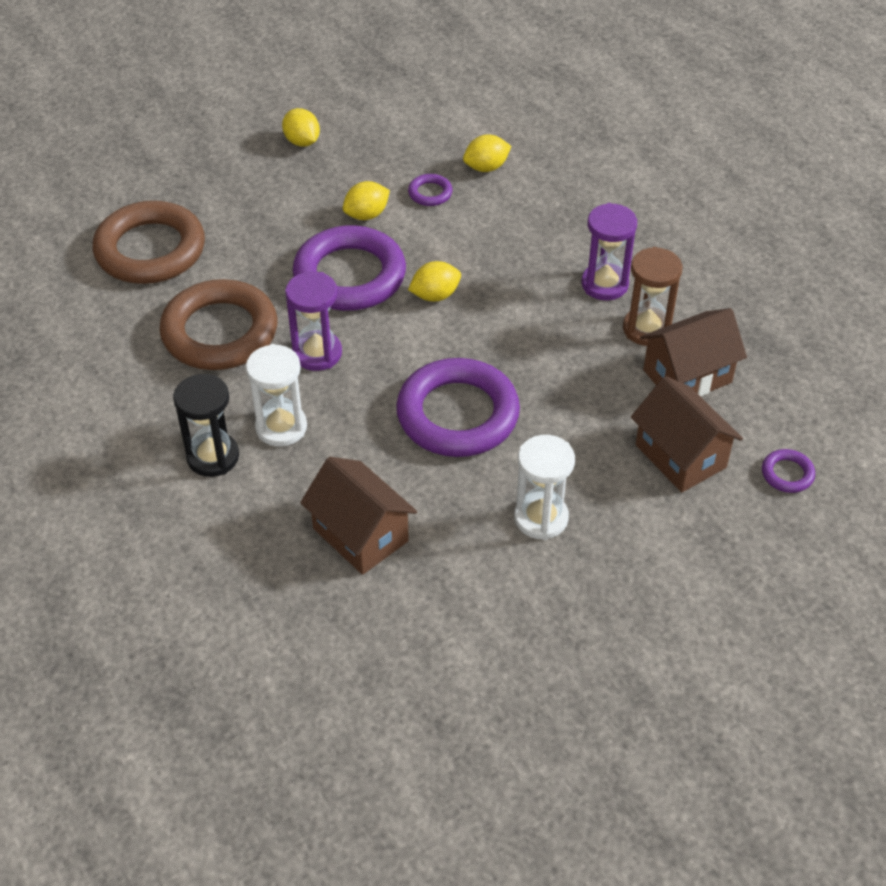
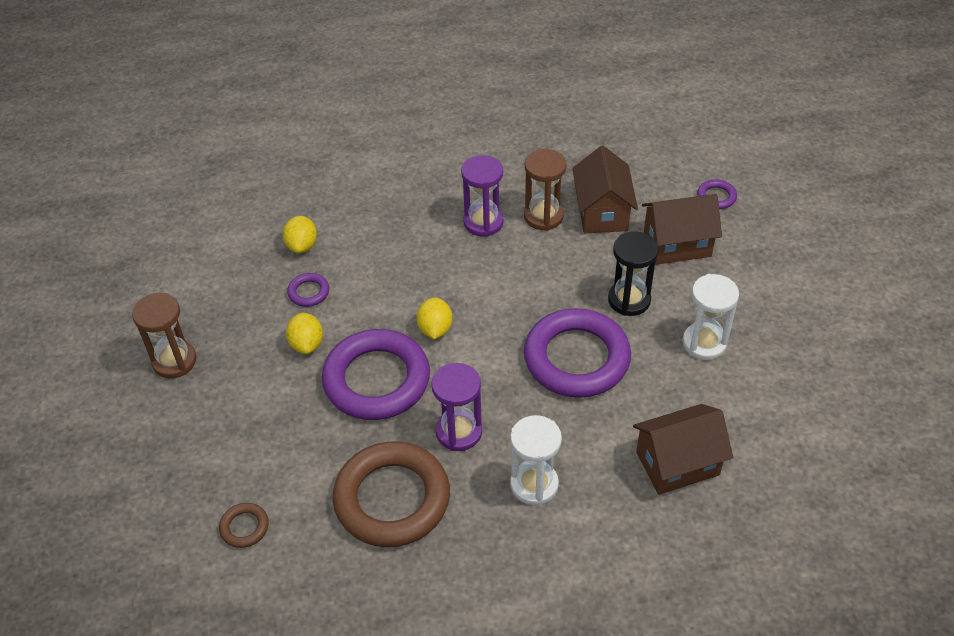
camera: 65 degrees left, 0 degrees up
brown ring [93,201,205,284] -> brown ring [219,503,269,548], size x0.42
black hourglass [173,374,239,477] -> black hourglass moved to [608,231,659,316]
yellow lemon [282,108,320,147] -> brown hourglass [132,293,197,378]

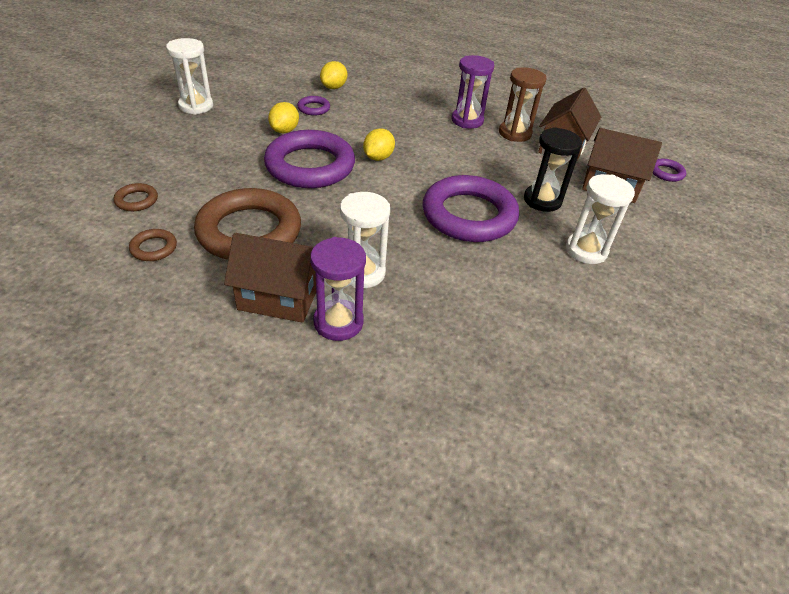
camera: 25 degrees right, 5 degrees down
brown hourglass [132,293,197,378] -> white hourglass [166,38,213,115]
purple hourglass [431,363,482,451] -> purple hourglass moved to [310,237,366,341]
brown house [633,404,733,495] -> brown house moved to [224,233,316,323]
none -> brown ring [129,229,177,261]

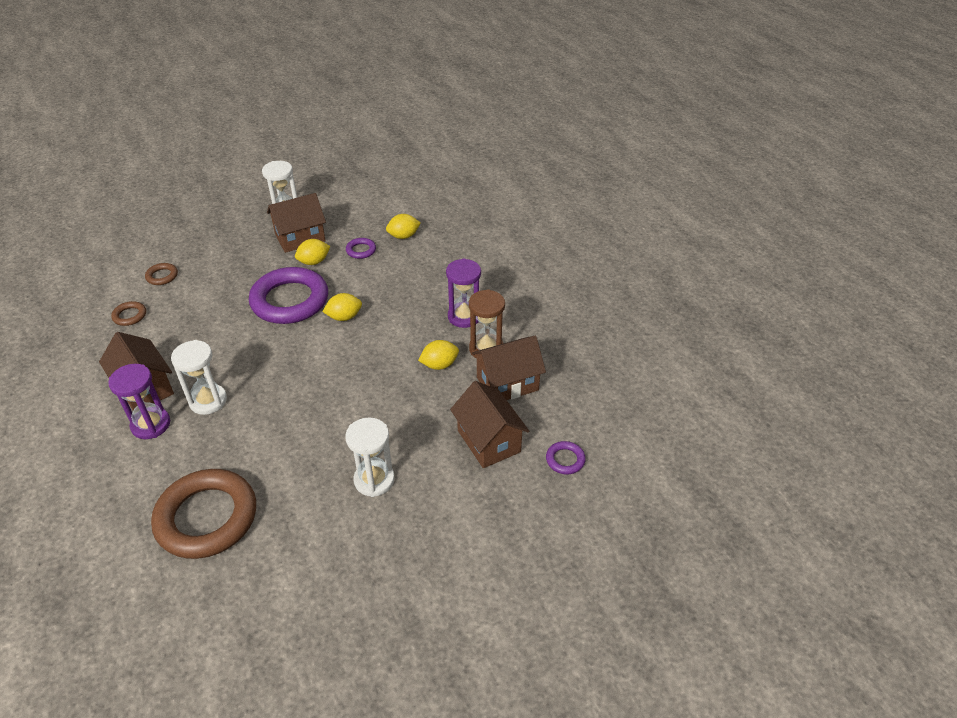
camera: 45 degrees right, 0 degrees up
brown ring [194,188,301,260] -> brown ring moved to [151,469,256,559]
purple ring [422,175,519,242] -> none
black hourglass [524,127,582,212] -> none
none -> brown house [267,193,326,253]
none -> yellow lemon [418,340,459,370]

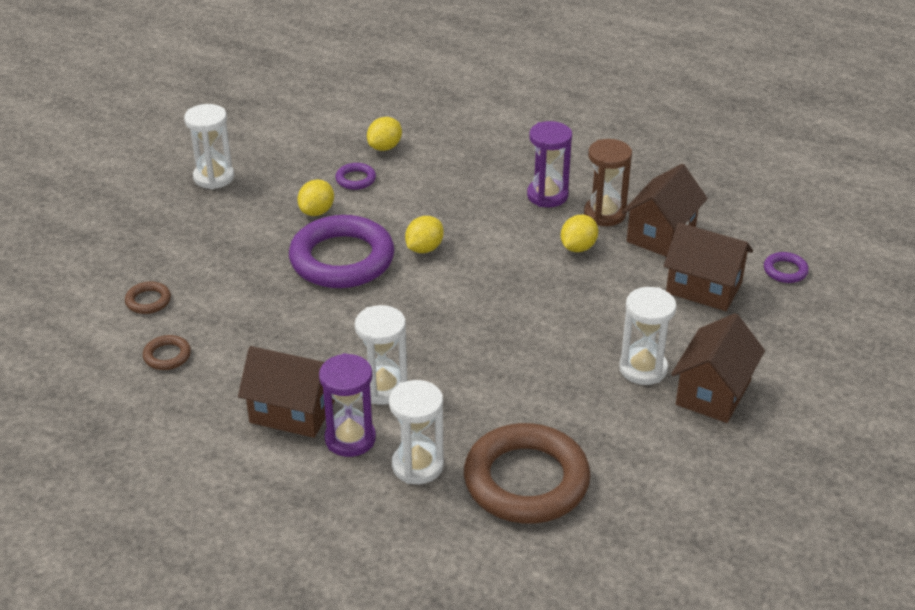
camera: 35 degrees left, 5 degrees down
brown house [267,193,326,253] -> brown house moved to [671,313,765,423]
none -> white hourglass [389,380,444,484]

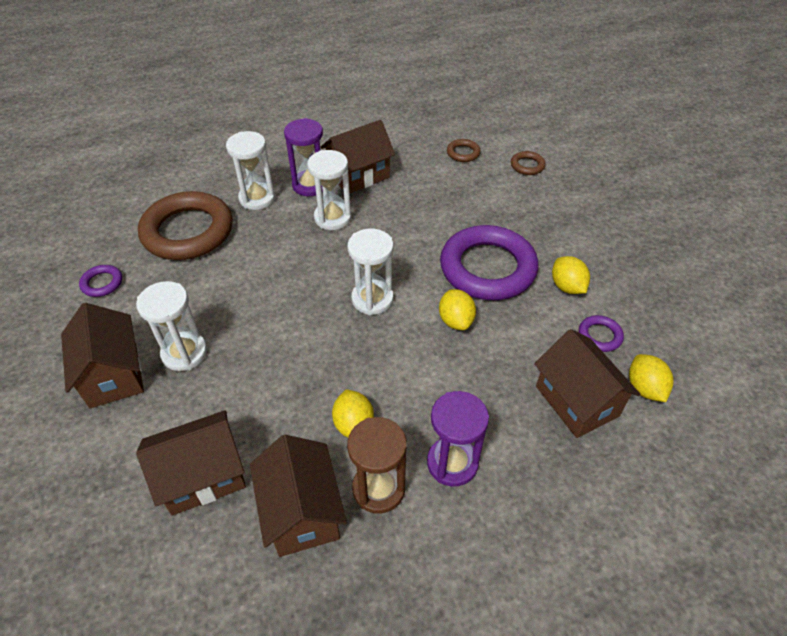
camera: 130 degrees right, 10 degrees up
white hourglass [184,104,234,189] -> white hourglass moved to [347,229,393,315]
purple ring [764,252,809,283] -> purple ring moved to [79,265,122,297]
none -> brown house [534,329,640,438]

